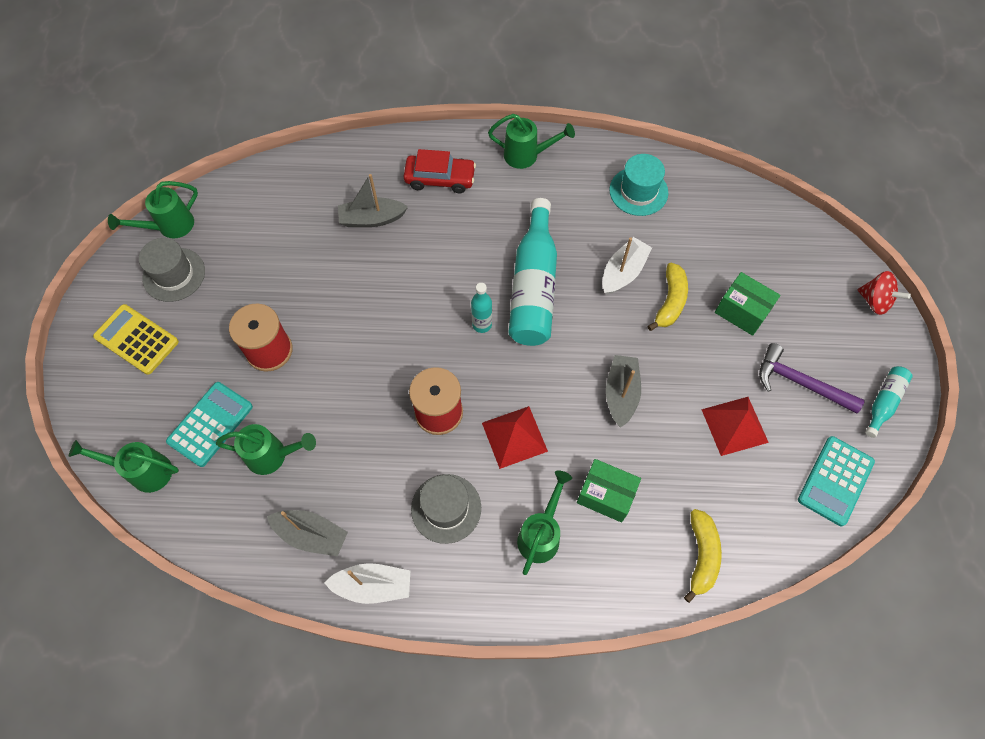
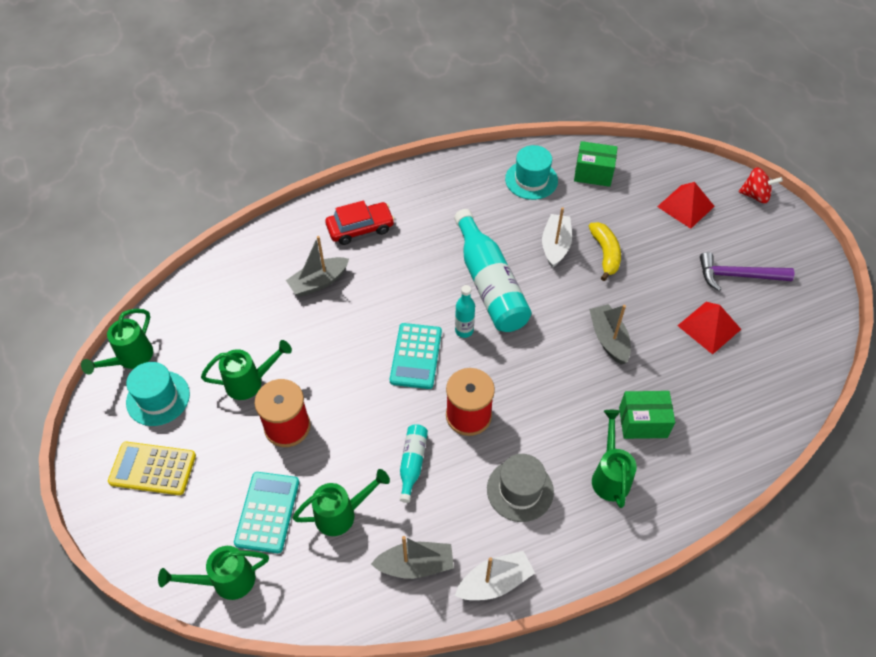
camera: 25 degrees left, 10 degrees down
grey hat [139,238,205,302] -> turquoise hat [126,362,190,426]
red pyramid [482,406,548,469] -> red pyramid moved to [657,182,715,229]
green watering can [488,114,575,169] -> green watering can moved to [201,340,292,400]
yellow banana [684,509,722,603] -> none
green box [715,272,780,336] -> green box moved to [574,141,618,187]
turquoise calculator [798,436,875,526] -> turquoise calculator moved to [390,323,442,389]
turquoise bottle [865,366,913,438] -> turquoise bottle moved to [400,424,428,503]

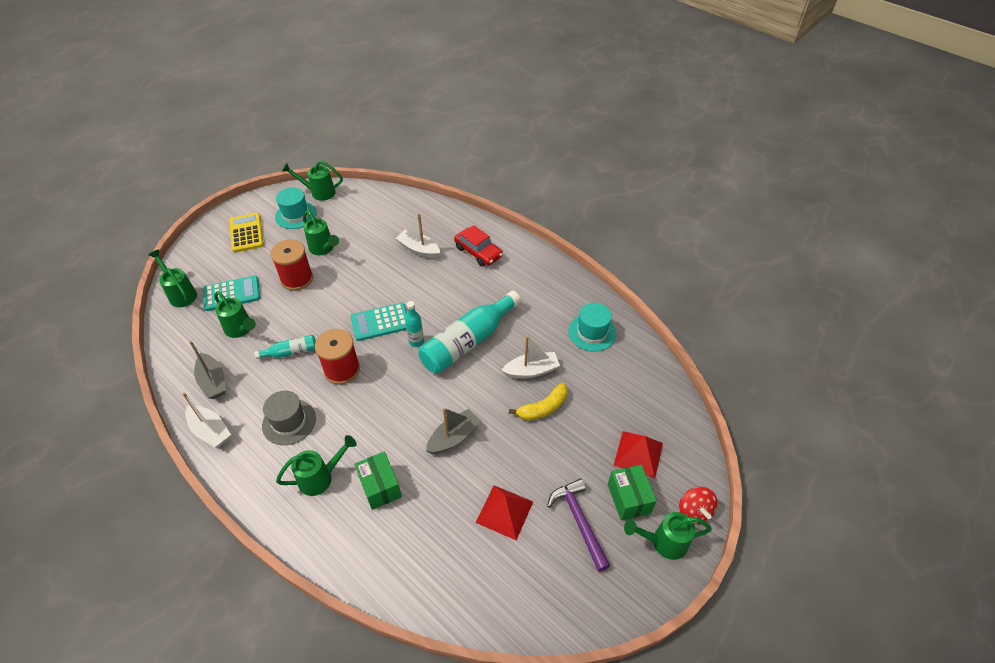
camera: 65 degrees right, 5 degrees down
grey boat [286,236,349,297] -> white boat [396,213,440,258]
green box [574,141,618,187] -> green box moved to [608,465,657,521]
none -> green watering can [624,512,712,560]

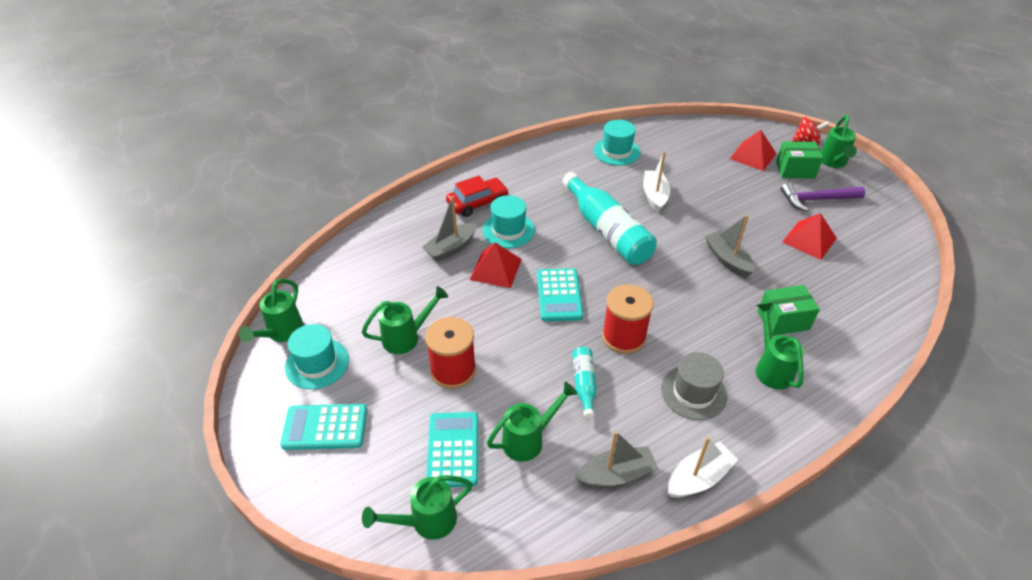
camera: 75 degrees left, 5 degrees down
yellow calculator [230,213,264,253] -> turquoise calculator [280,404,367,450]
white boat [396,213,440,258] -> grey boat [422,196,477,262]
turquoise bottle [405,301,424,347] -> none
yellow banana [509,383,568,421] -> none
none -> red pyramid [470,242,522,288]
none -> turquoise hat [482,195,535,248]

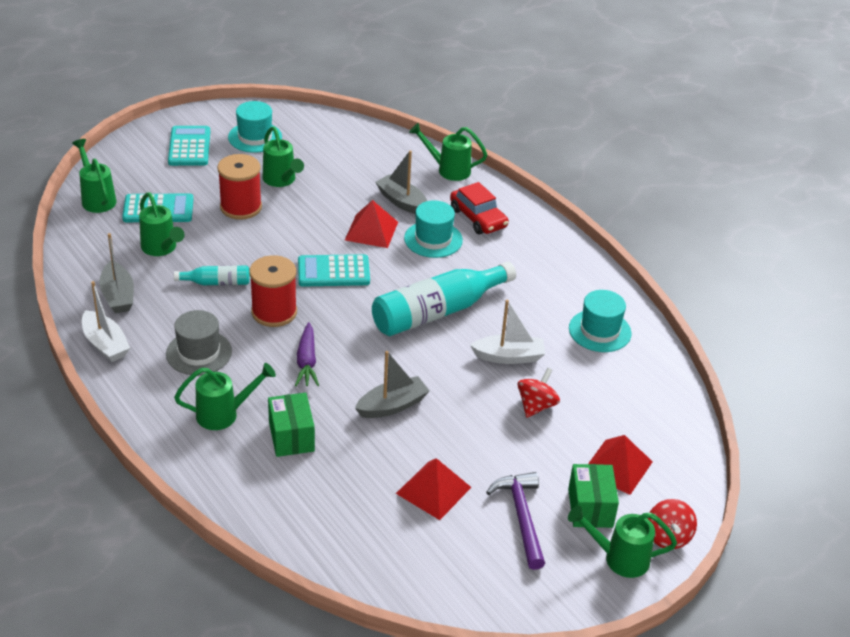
camera: 85 degrees right, 5 degrees down
green watering can [239,279,304,342] -> green watering can moved to [409,123,487,181]
none -> purple carrot [295,322,319,386]
none -> red spinning top [518,368,560,418]

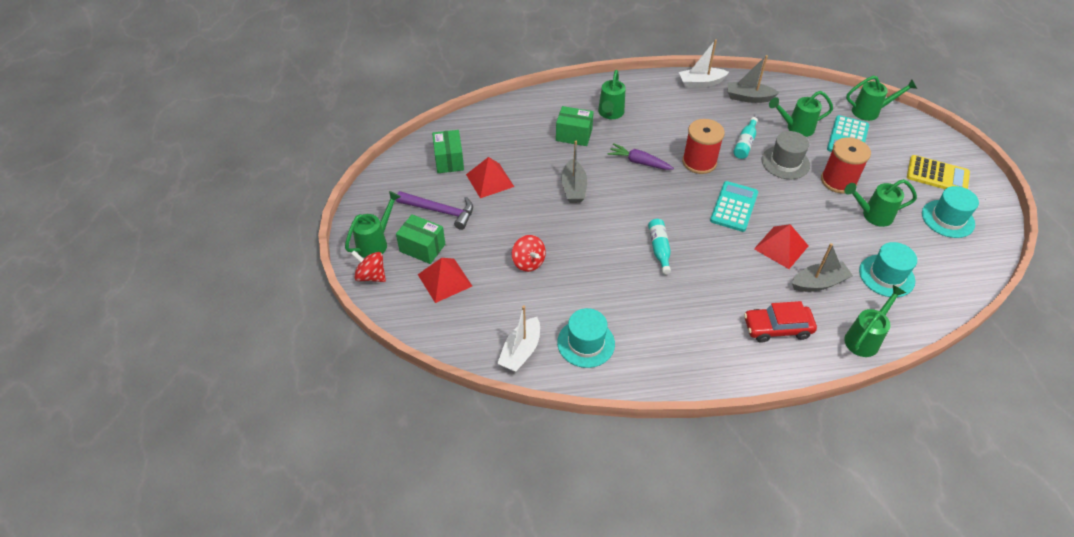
camera: 120 degrees right, 10 degrees up
grey hat [166,310,232,375] -> grey hat moved to [762,131,810,179]
turquoise calculator [168,126,210,166] -> yellow calculator [907,155,970,189]
turquoise bottle [372,262,516,336] -> turquoise bottle [648,219,671,274], size x0.48
turquoise hat [404,200,463,258] -> turquoise hat moved to [859,242,917,297]
white boat [470,300,545,364] -> white boat moved to [497,306,540,372]
none -> green box [432,130,464,173]

